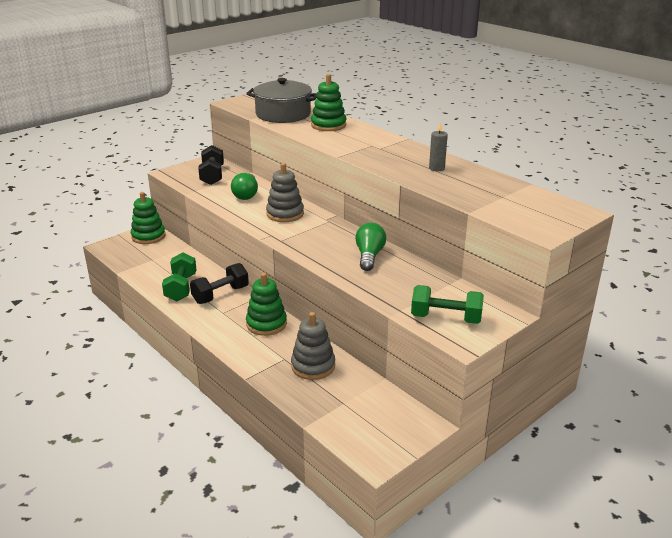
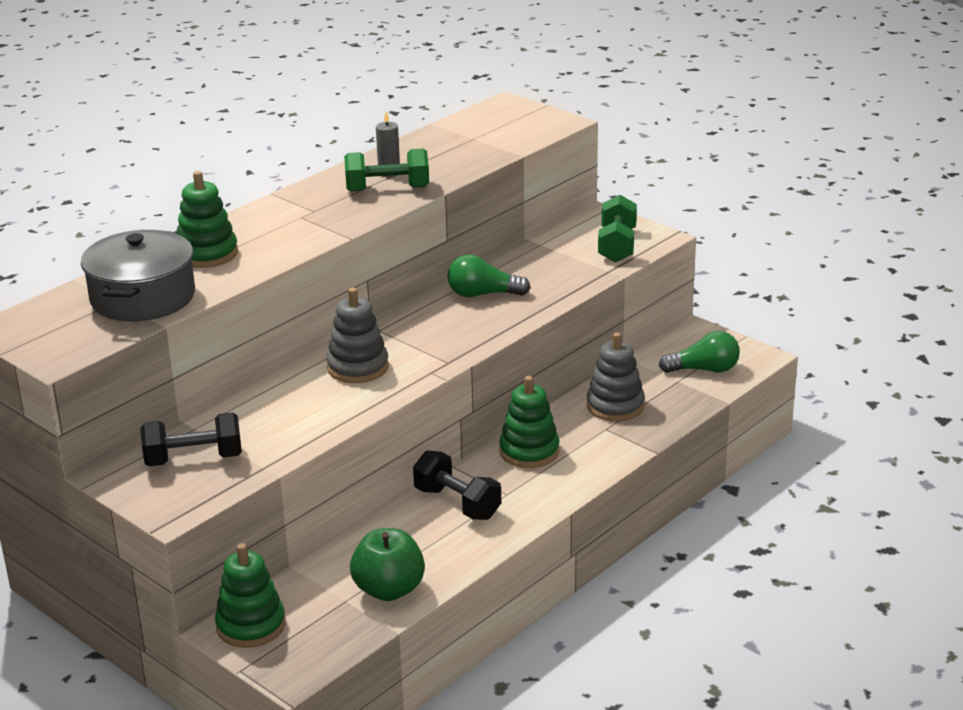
camera: 95 degrees left, 0 degrees up
green dumbbell [162,252,197,301] -> green dumbbell moved to [344,149,429,192]
green light bulb [231,173,258,200] -> green light bulb moved to [659,331,740,373]
none -> green apple [350,528,425,601]

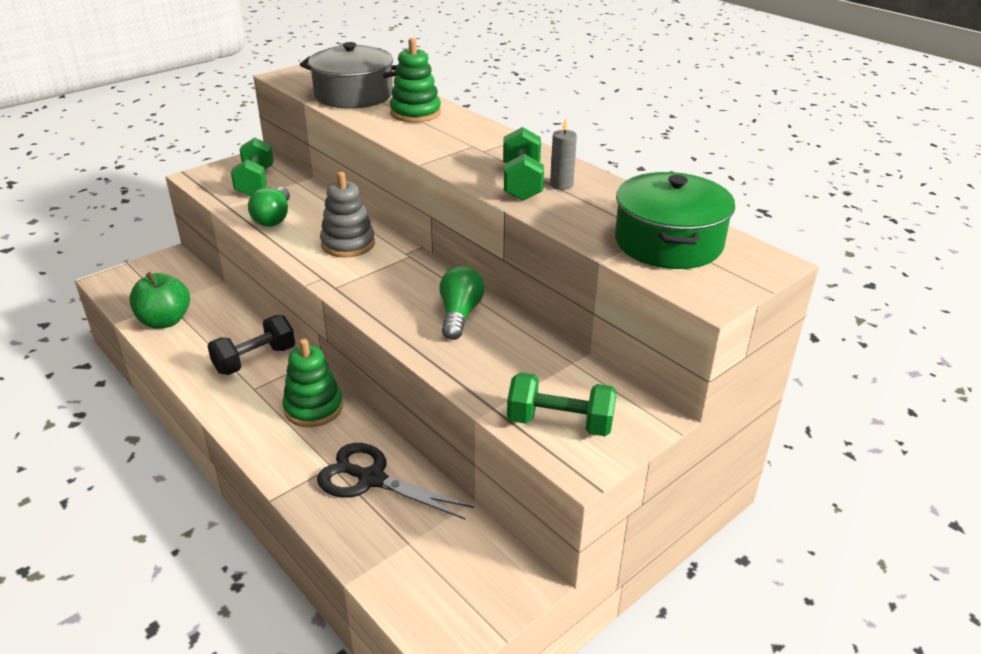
camera: 95 degrees right, 5 degrees up
black dumbbell [140,413,242,466] -> green dumbbell [231,138,274,196]
green stacking toy [215,543,285,648] -> none
grey stacking toy [587,332,645,421] -> black scissors [317,443,474,519]
green light bulb [659,331,740,373] -> green light bulb moved to [248,187,290,227]
none -> green pot [615,172,735,269]

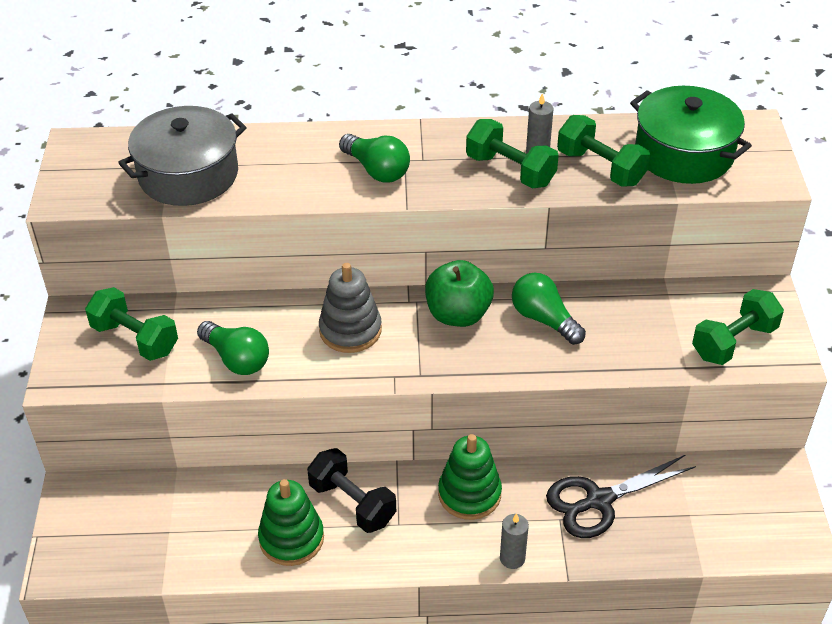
camera: 50 degrees left, 10 degrees up
green apple [129,272,190,329] -> green apple moved to [425,260,494,327]
black dumbbell [208,315,295,375] -> black dumbbell turned 45 degrees counterclockwise [307,448,396,533]
green stacking toy [390,38,441,123] -> green stacking toy moved to [258,479,324,566]
none -> green light bulb [339,134,410,183]
none -> grey candle [500,513,529,569]
none -> green dumbbell [557,115,650,187]

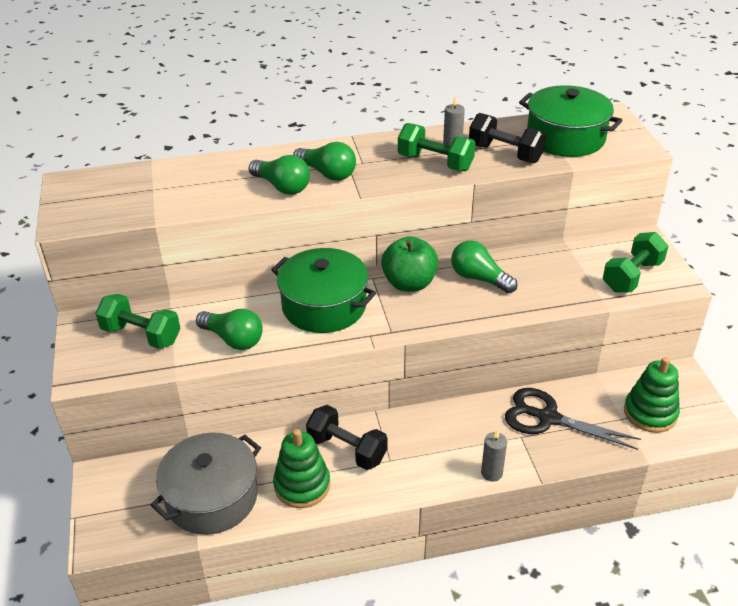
camera: 10 degrees left, 5 degrees down
grey pot [118,106,247,206] -> grey pot moved to [150,433,261,535]
grey stacking toy [319,263,382,353] -> green pot [271,248,376,333]
green stacking toy [438,434,502,520] -> green stacking toy moved to [624,357,680,433]
black scissors [546,455,696,538] -> black scissors turned 60 degrees clockwise [505,388,641,450]
green dumbbell [557,115,650,187] -> black dumbbell [469,113,547,163]
none -> green light bulb [248,155,310,195]

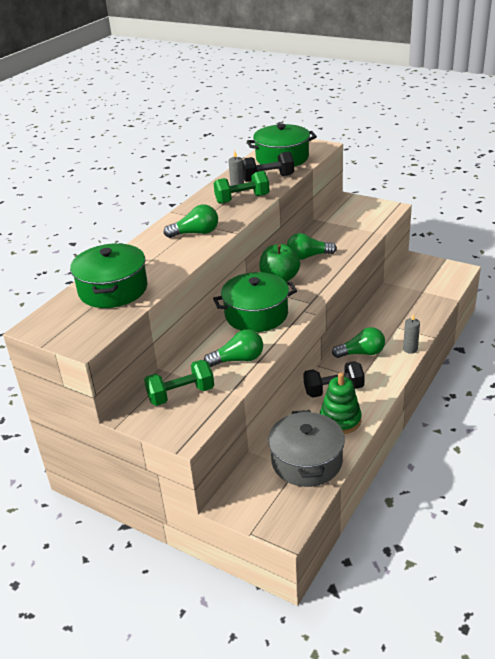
camera: 45 degrees left, 5 degrees down
green light bulb [248,155,310,195] -> green light bulb moved to [332,327,385,358]
black scissors [505,388,641,450] -> none
green dumbbell [603,232,668,292] -> none
green stacking toy [624,357,680,433] -> none
none -> green pot [70,243,147,308]

